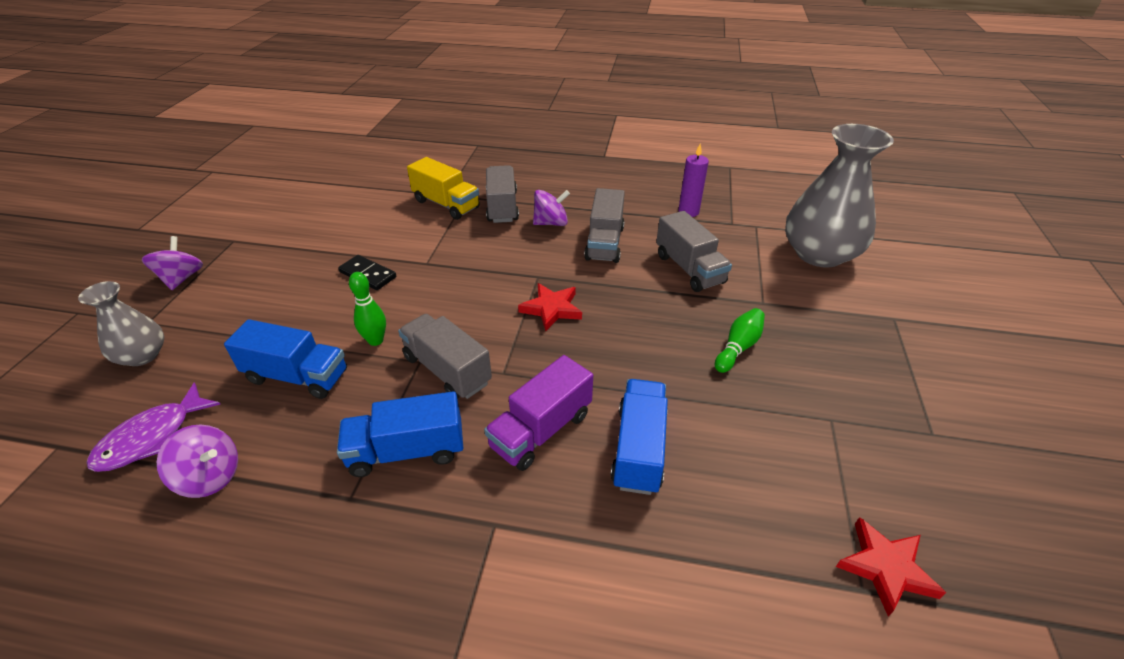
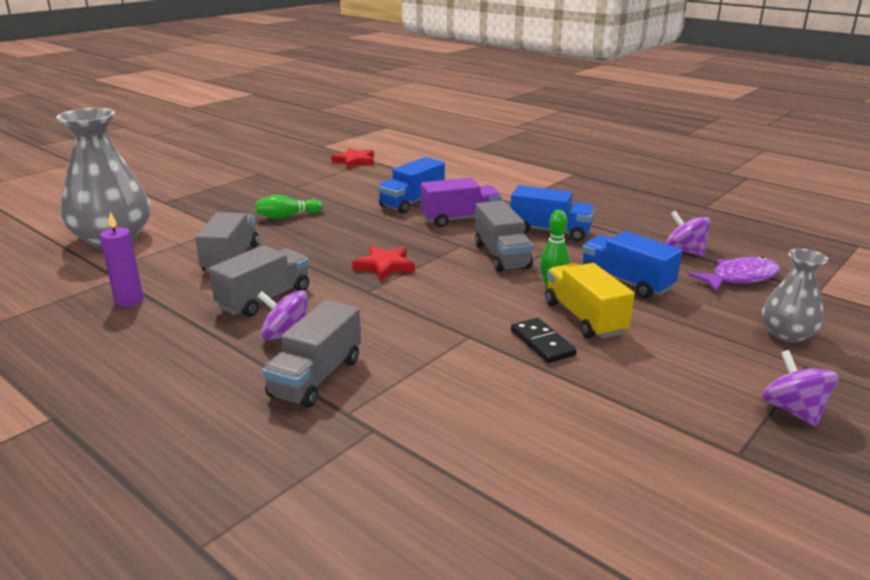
camera: 150 degrees left, 15 degrees down
purple spinning top [142,236,203,290] -> purple spinning top turned 135 degrees clockwise [762,350,839,426]
yellow truck [407,157,480,220] -> yellow truck moved to [545,263,635,339]

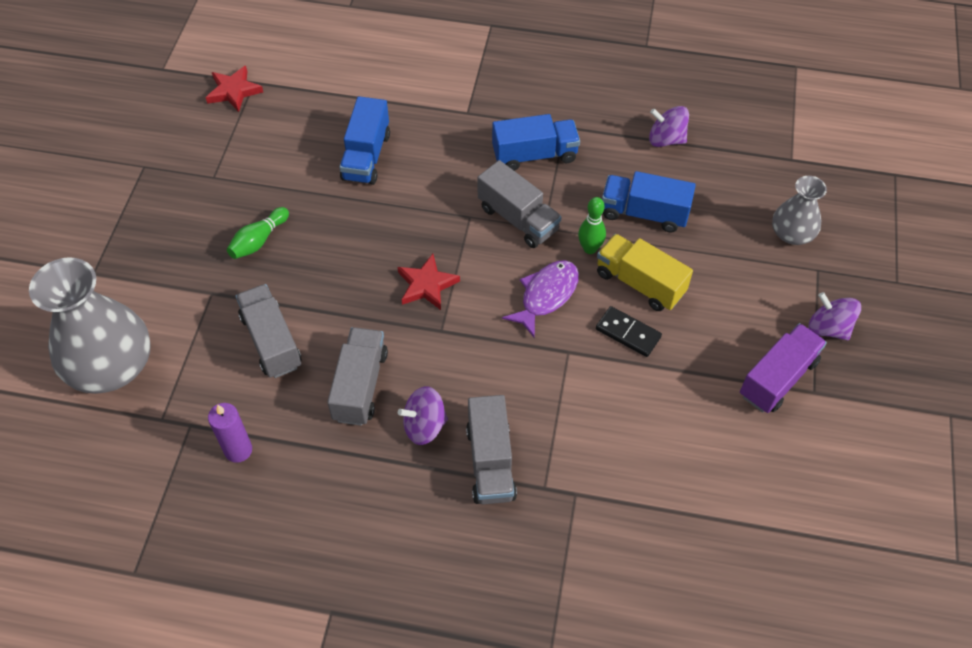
camera: 30 degrees left, 30 degrees up
purple truck [420,178,502,227] -> purple truck moved to [740,323,827,413]
purple fish [688,256,780,291] -> purple fish moved to [502,260,579,338]

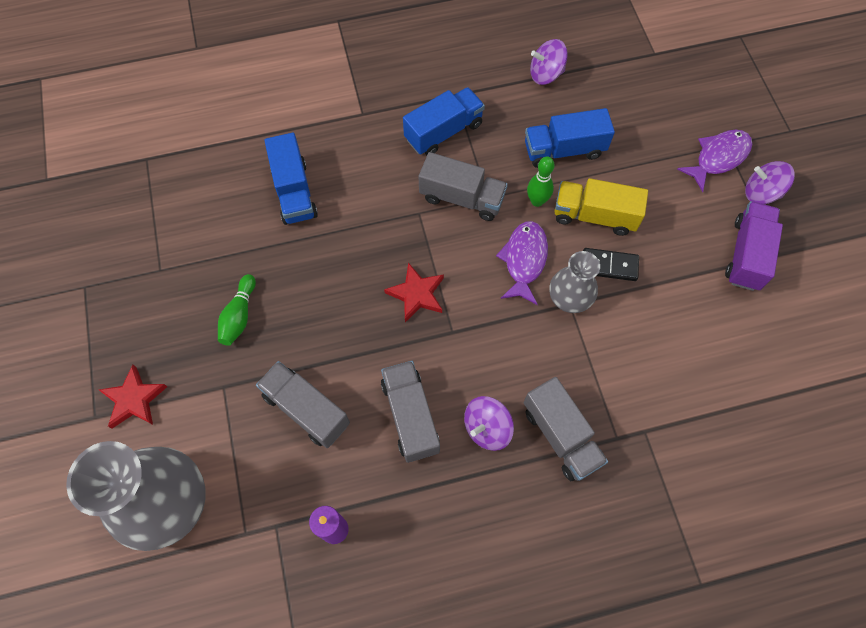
camera: 25 degrees left, 10 degrees up
red star [206,66,263,112] -> red star moved to [99,365,167,428]
grey vase [772,176,827,245] -> grey vase moved to [550,251,600,313]
none -> purple fish [677,130,752,192]

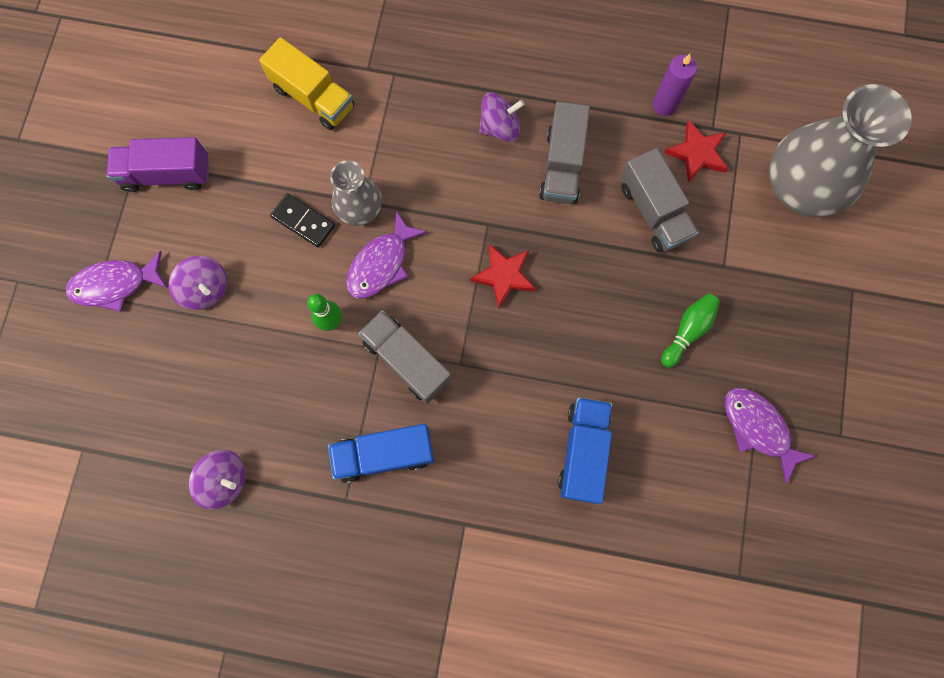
camera: 155 degrees left, 10 degrees up
red star [99,365,167,428] -> red star moved to [664,121,728,183]
grey truck [524,377,608,481] -> none
blue truck [525,108,615,168] -> none
yellow truck [554,178,648,236] -> yellow truck moved to [259,37,354,130]
purple truck [725,201,783,291] -> purple truck turned 45 degrees clockwise [107,137,209,192]
purple spinning top [745,161,795,204] -> purple spinning top moved to [169,256,227,310]
none -> purple fish [725,388,816,484]

